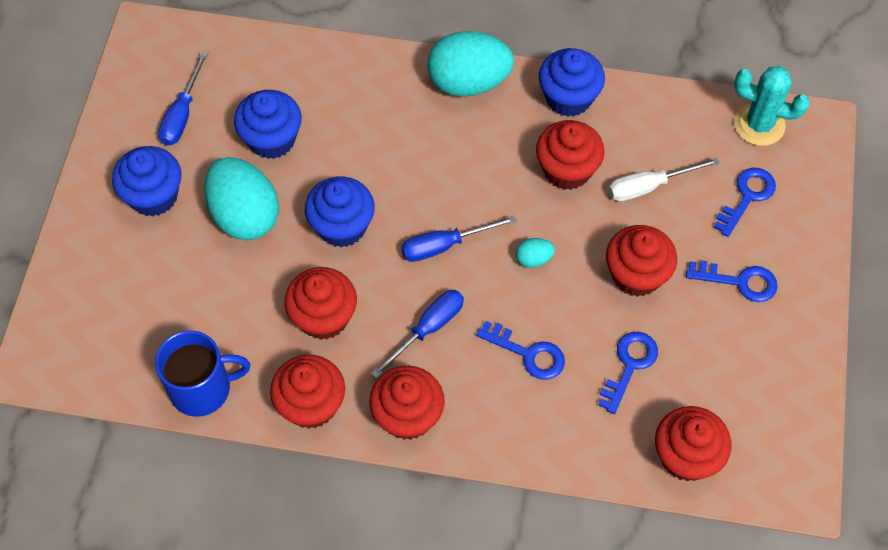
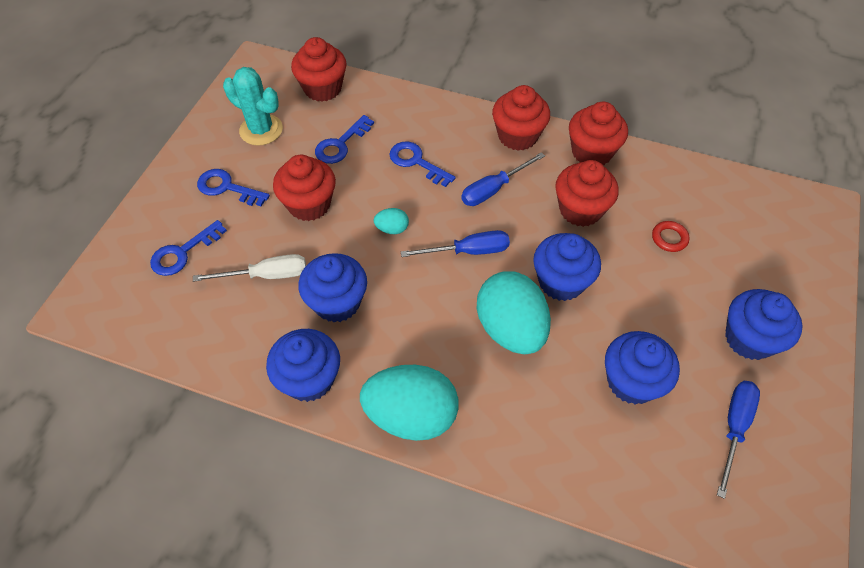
camera: 170 degrees left, 5 degrees down
blue mug [155,330,250,417] -> none
turquoise egg [204,157,279,240] -> turquoise egg moved to [477,271,551,354]
red cupcake [536,120,605,190] -> blue cupcake [298,253,367,323]
turquoise cactus [734,66,810,146] -> turquoise cactus moved to [223,67,283,146]
none -> red ring [652,221,689,252]

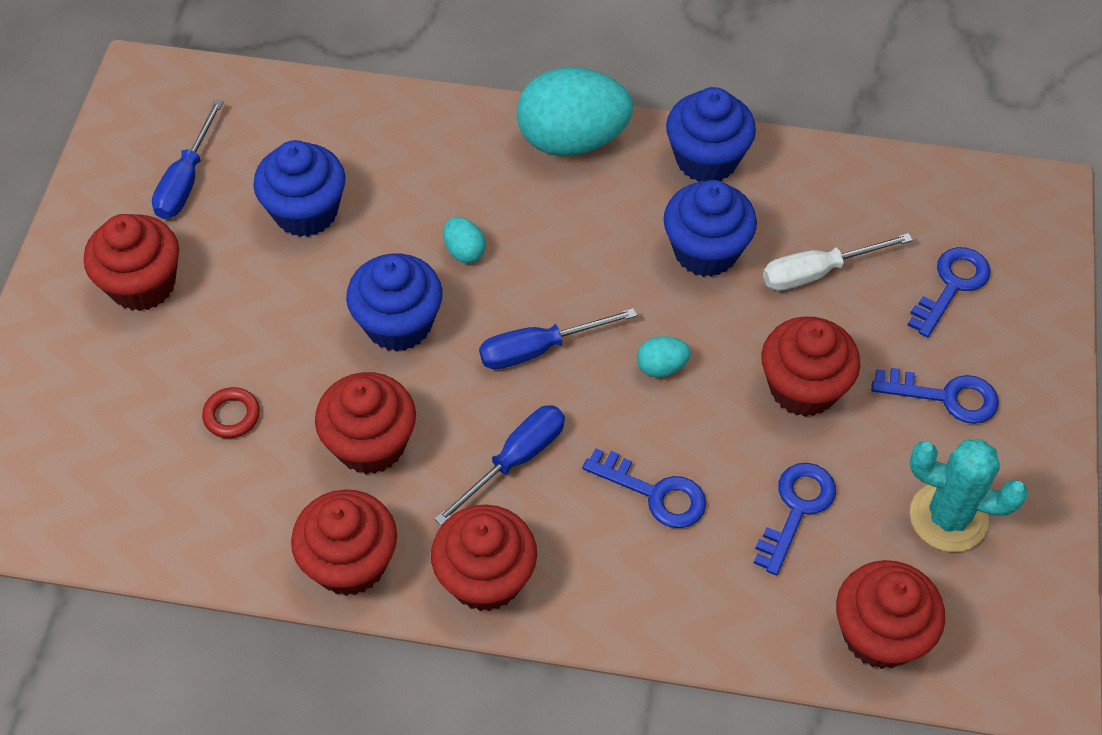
camera: 170 degrees right, 0 degrees up
turquoise egg [477,271,551,354] -> turquoise egg [444,217,486,263], size x0.43
blue cupcake [725,289,802,360] -> red cupcake [84,214,179,311]

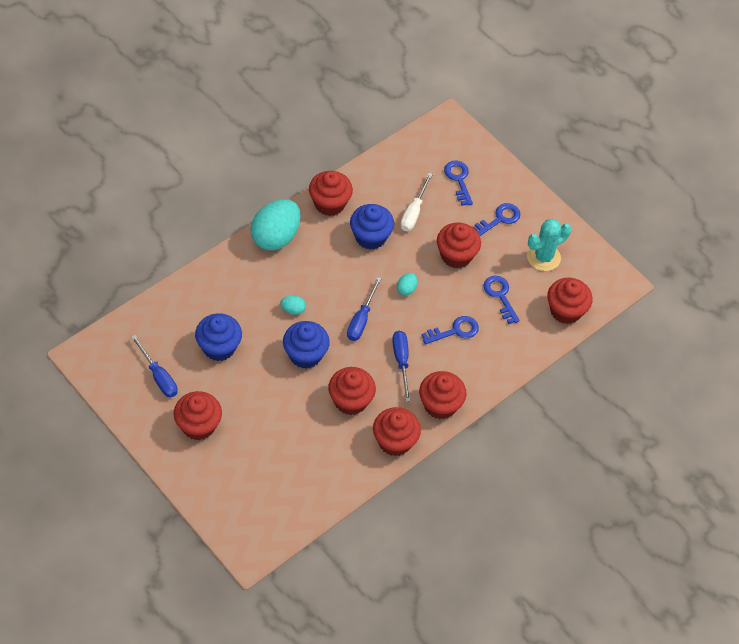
camera: 55 degrees left, 0 degrees up
red ring [202,387,260,438] -> none
blue cupcake [666,87,756,182] -> red cupcake [309,171,353,216]

